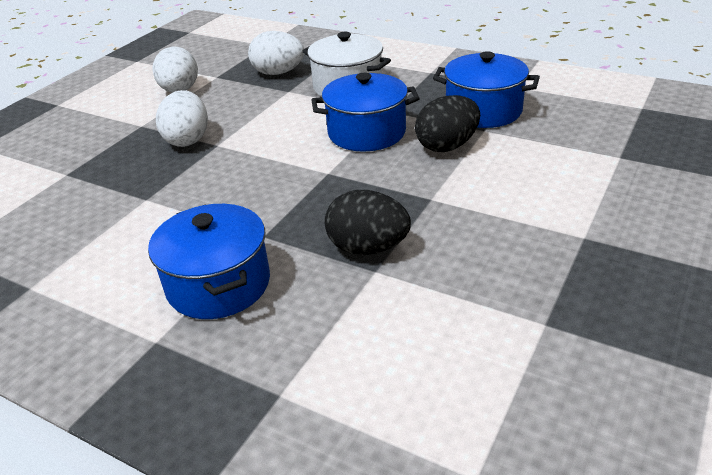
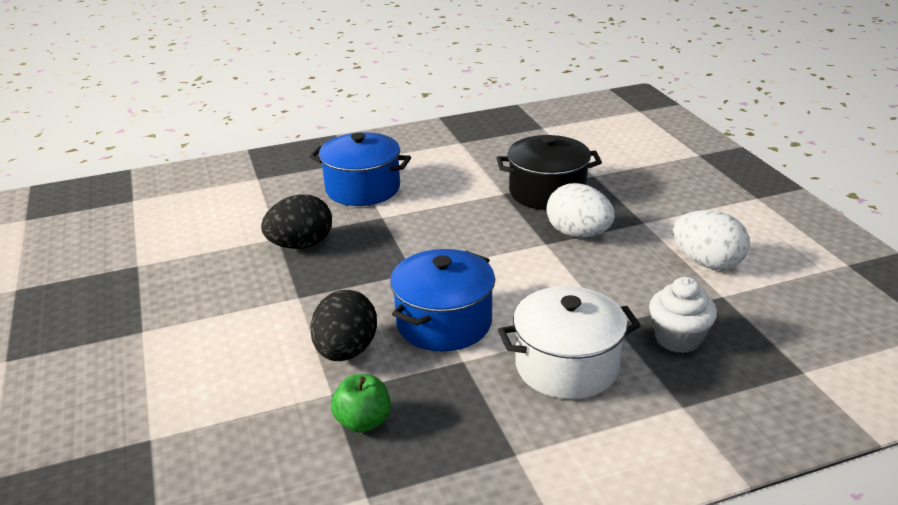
camera: 130 degrees right, 5 degrees down
white egg [248,31,304,75] -> white cupcake [649,277,717,353]
blue pot [433,51,540,128] -> green apple [331,374,391,433]
none -> black pot [497,135,602,210]

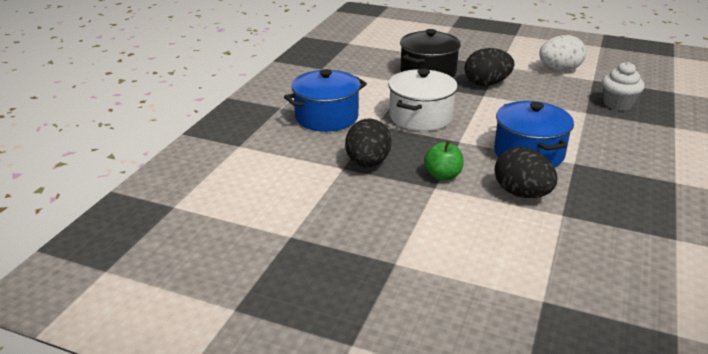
camera: 50 degrees left, 0 degrees up
green apple [331,374,391,433] -> green apple moved to [424,141,463,181]
white pot [498,286,641,399] -> white pot moved to [388,69,458,131]
white egg [546,183,615,237] -> black egg [464,48,514,86]

